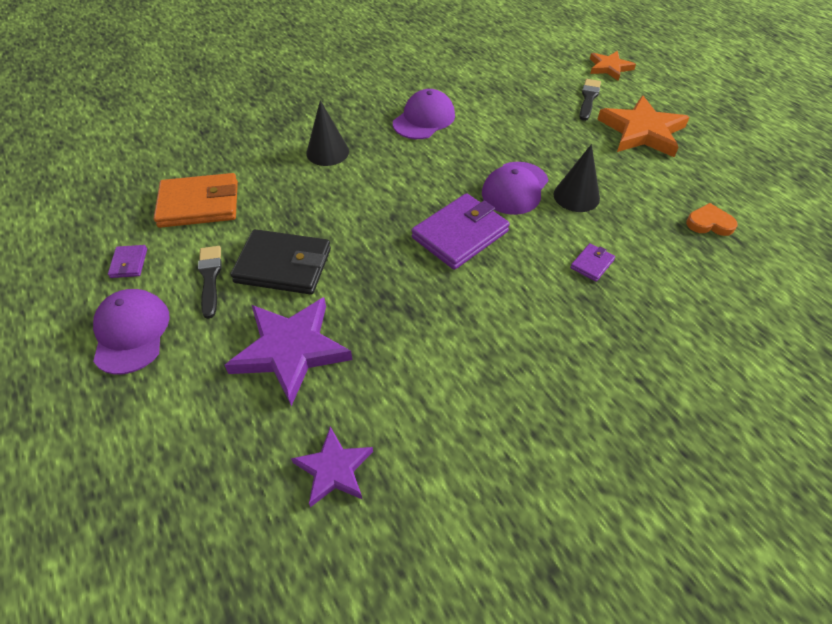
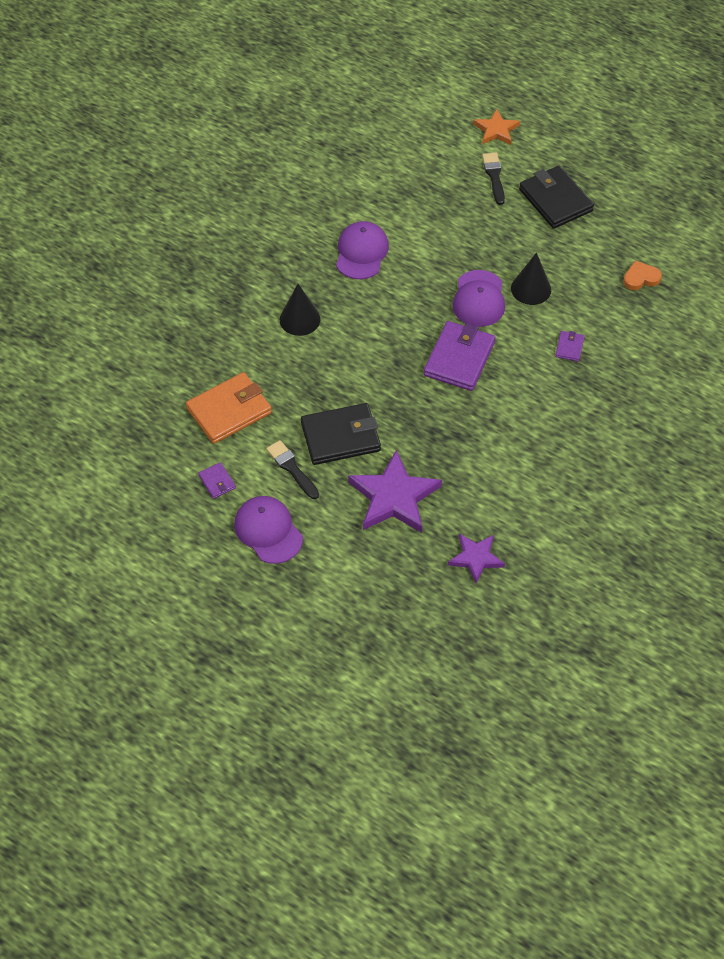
camera: 25 degrees left, 5 degrees up
orange star [597,95,690,157] -> black wallet [519,166,594,229]

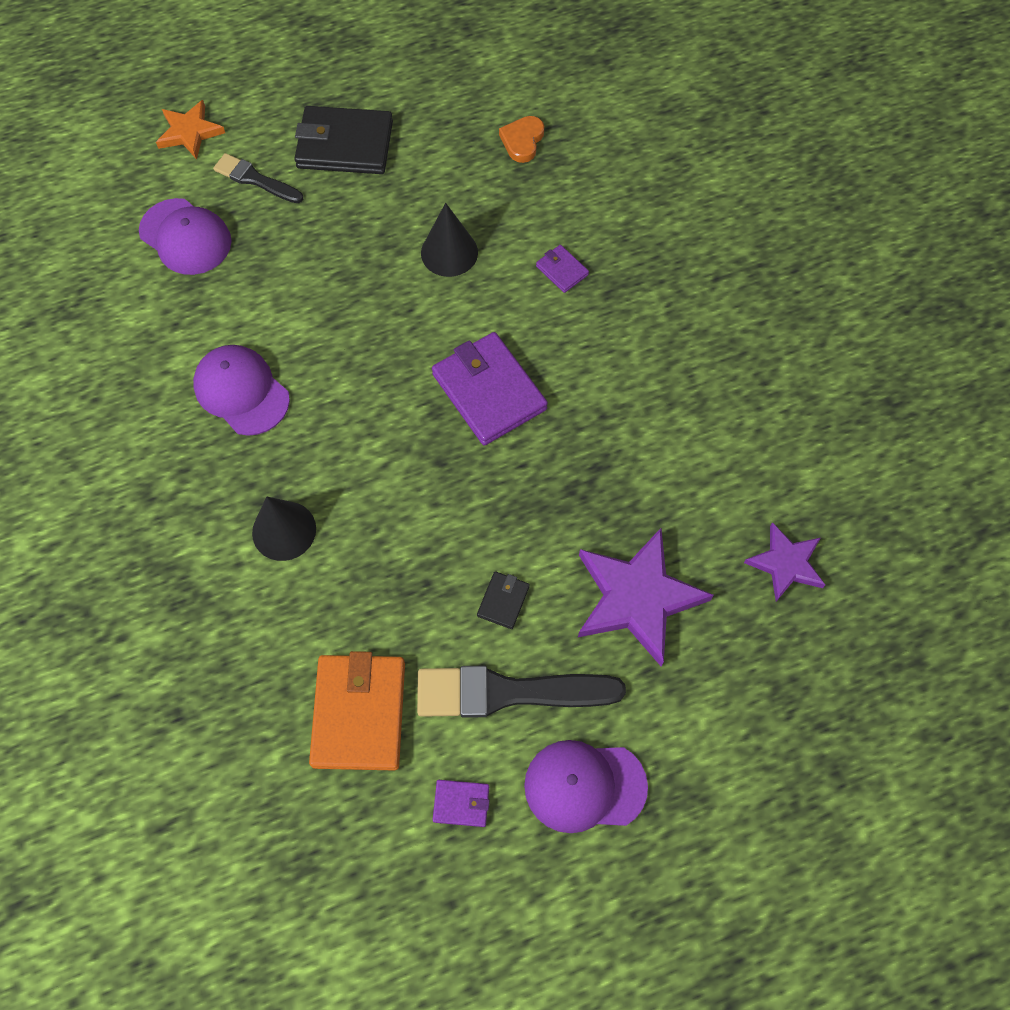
camera: 55 degrees left, 10 degrees up
black brush [266,440,319,499] -> black brush [417,666,626,718], size x1.73
black wallet [301,403,381,465] -> black wallet [477,571,530,629], size x0.46
purple cap [453,270,505,327] -> purple cap moved to [139,198,231,275]

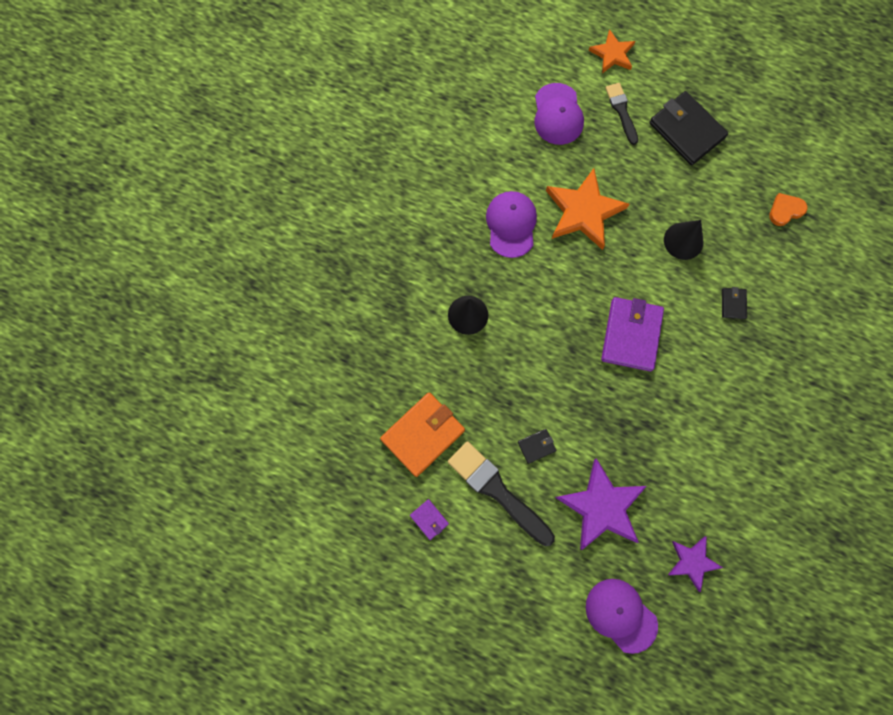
camera: 45 degrees right, 10 degrees up
purple cap [524,740,648,833] -> purple cap moved to [586,579,658,654]
purple wallet [536,245,589,293] -> black wallet [722,287,747,319]
none -> orange star [546,168,629,250]

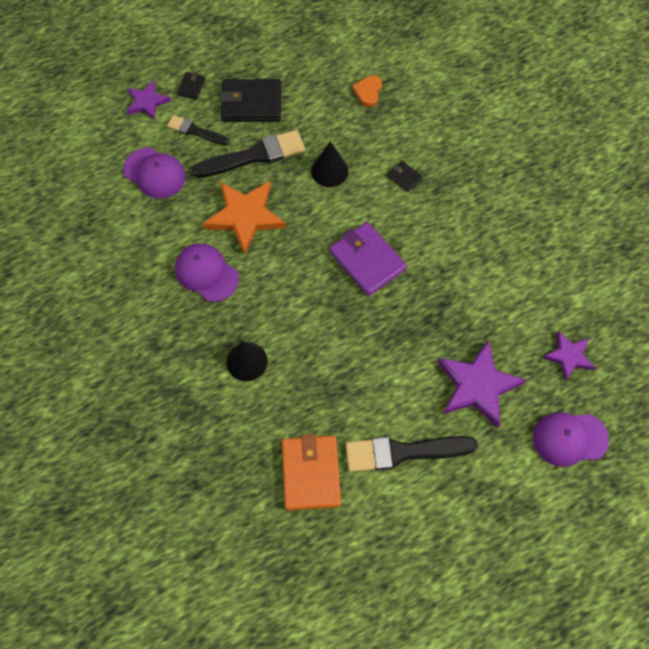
camera: 50 degrees left, 10 degrees down
purple wallet [410,499,449,540] -> none
black wallet [518,429,557,464] -> black wallet moved to [177,72,205,100]
orange star [588,29,635,73] -> purple star [127,80,171,120]
none -> black brush [192,130,305,178]

